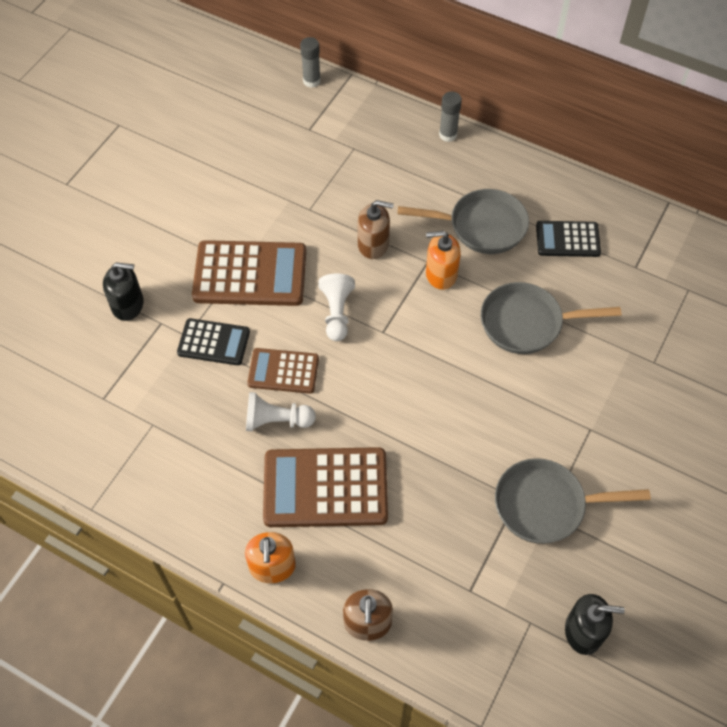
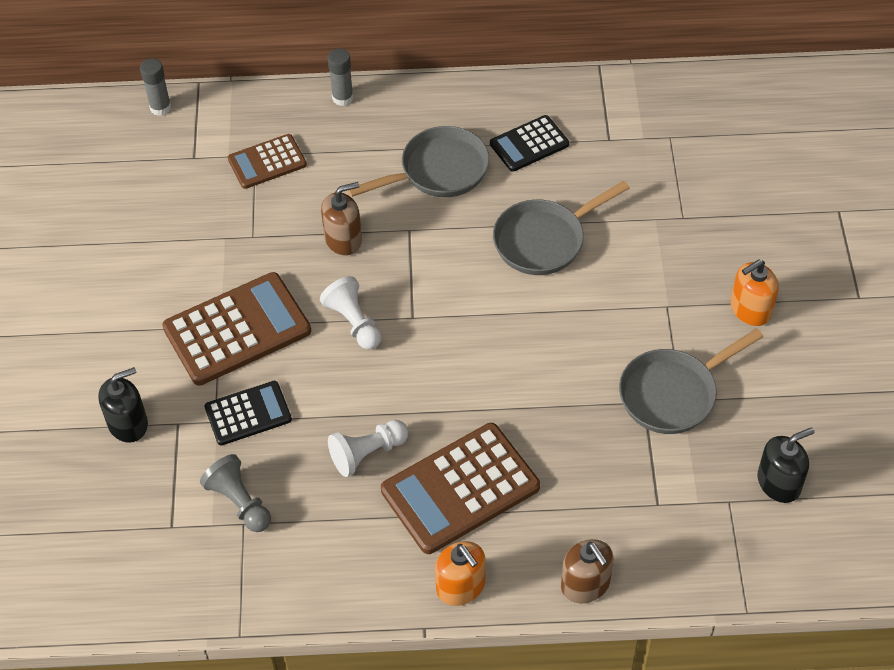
camera: 30 degrees left, 5 degrees down
brown calculator [247,348,319,394] -> brown calculator moved to [228,134,307,189]
orange soap dispenser [426,231,461,290] -> orange soap dispenser moved to [731,260,778,326]
none -> grey pawn [200,454,271,532]

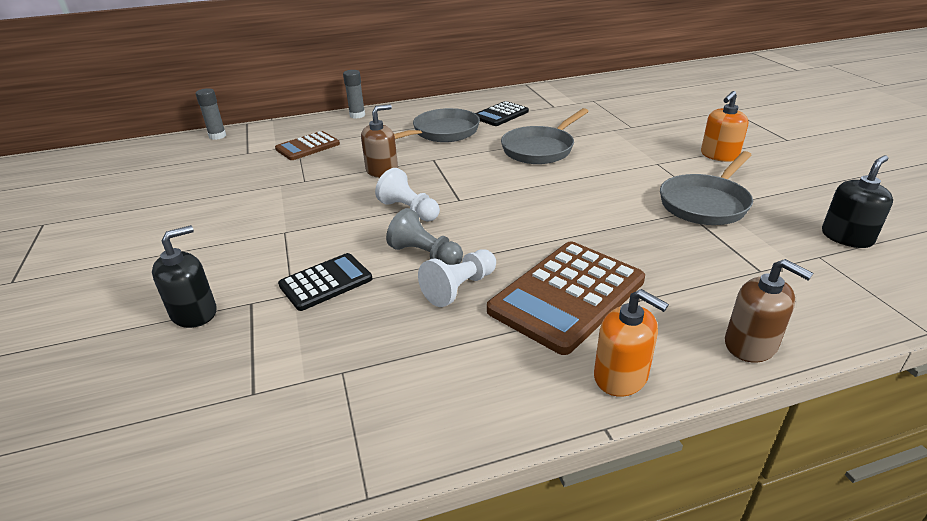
camera: 15 degrees left, 20 degrees down
brown calculator [162,272,311,385] -> none
grey pawn [200,454,271,532] -> grey pawn moved to [386,208,463,265]

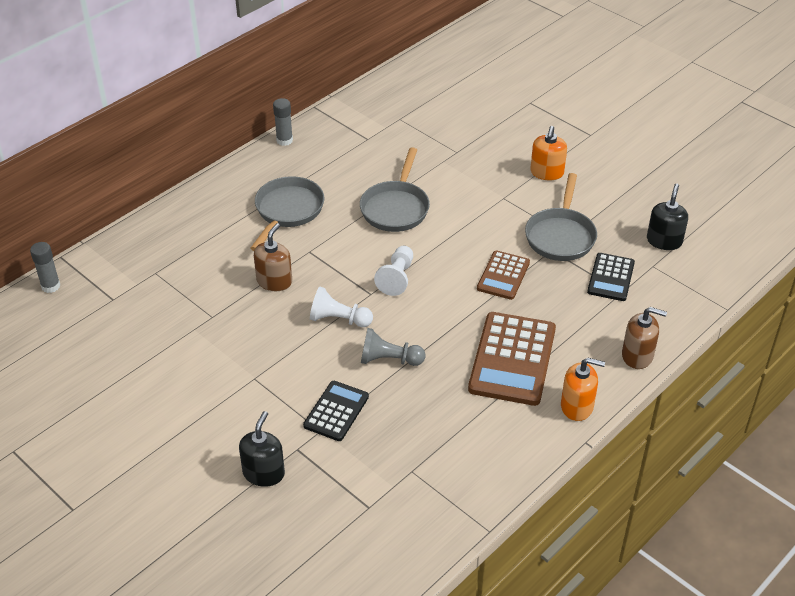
camera: 30 degrees left, 10 degrees up
brown calculator [275,131,340,160] -> brown calculator moved to [477,250,530,300]
grey glue stick [343,70,365,119] -> grey glue stick moved to [273,98,293,146]
white pawn [418,249,496,307] -> white pawn moved to [374,246,413,296]
black calculator [475,101,529,126] -> black calculator moved to [587,253,635,301]

